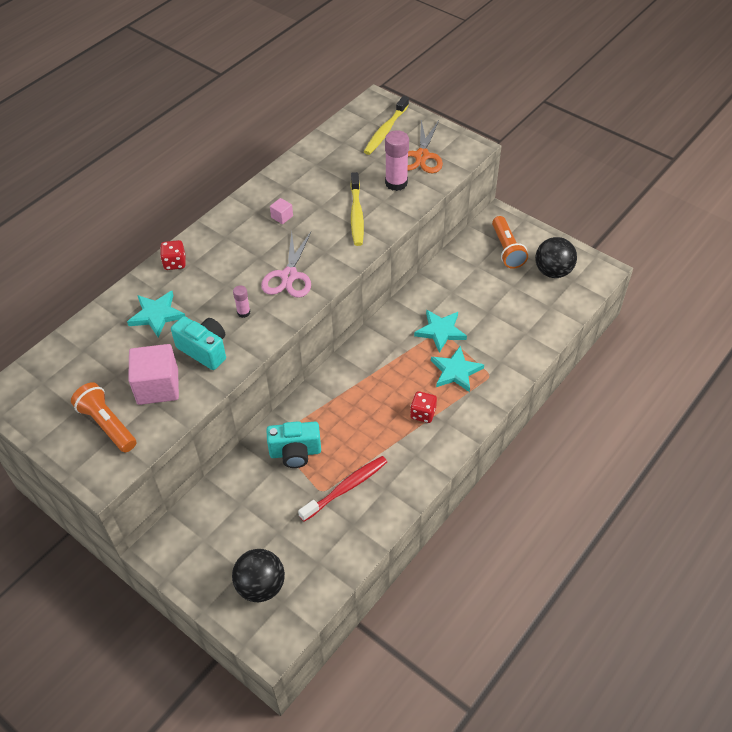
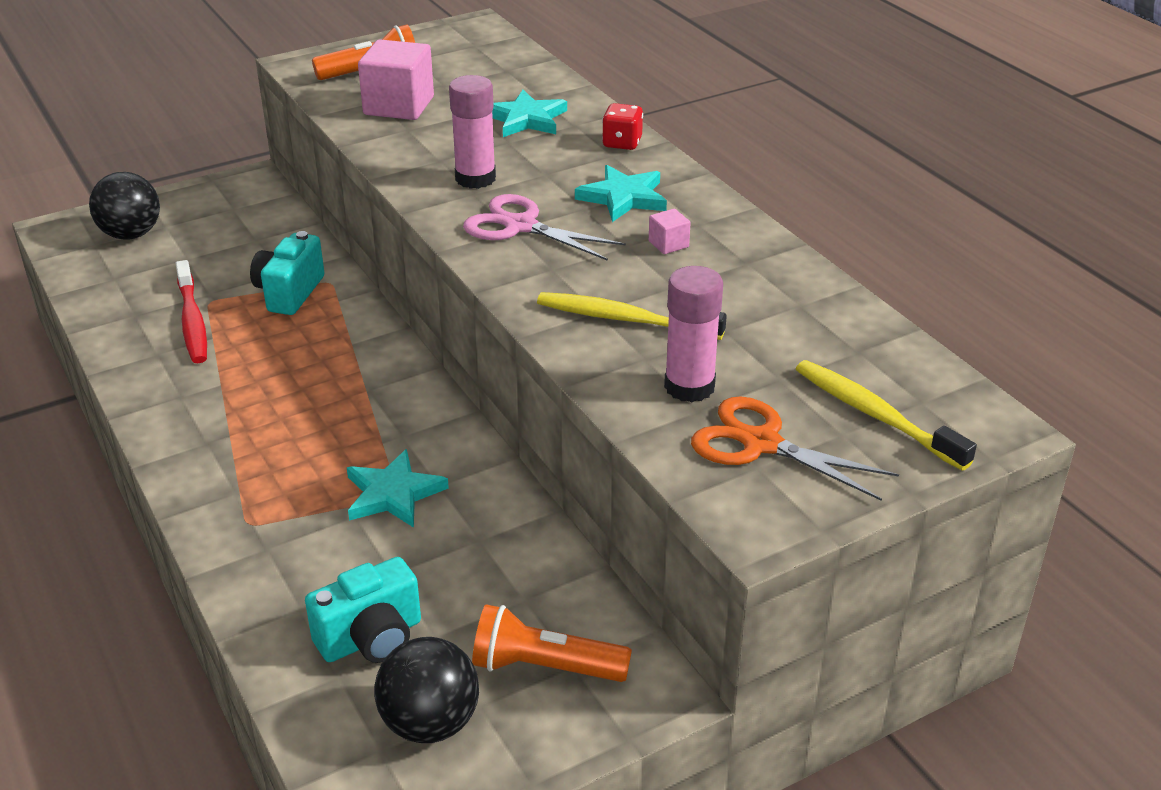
camera: 110 degrees right, 15 degrees down
turquoise camera [171,316,226,370] -> turquoise camera moved to [305,557,421,663]
pink glue stick [233,285,250,318] -> pink glue stick [449,75,496,189], size x1.91
red dice [410,391,437,423] -> none
turquoise star [431,346,484,392] -> turquoise star moved to [575,165,667,222]

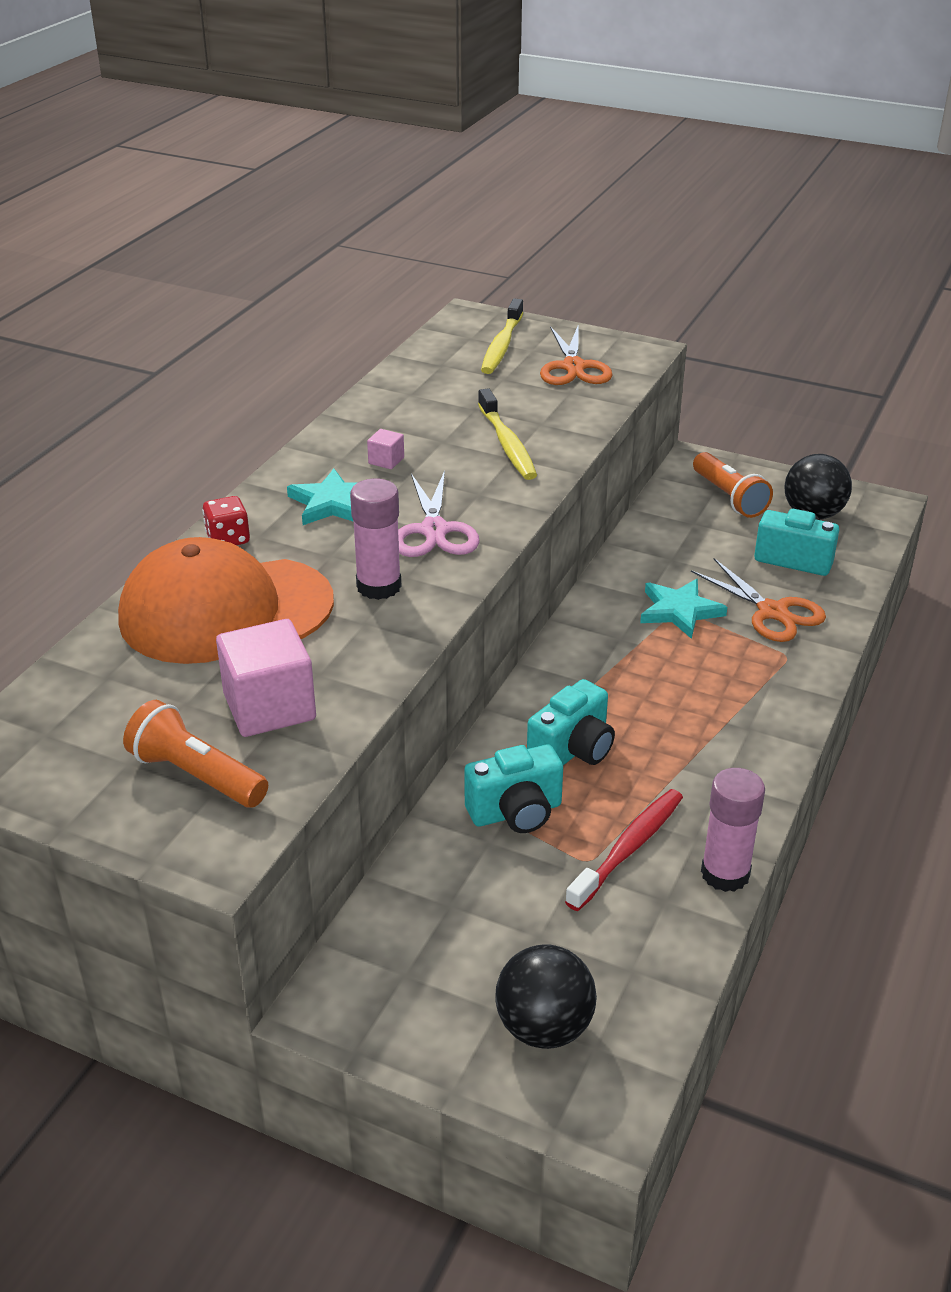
camera: 125 degrees left, 0 degrees up
turquoise star [492,90,567,137] -> orange cap [118,537,334,664]
pink glue stick [664,266,723,402] -> pink glue stick moved to [701,768,765,892]
none -> turquoise camera [527,679,615,765]
none -> orange scissors [691,558,826,642]

